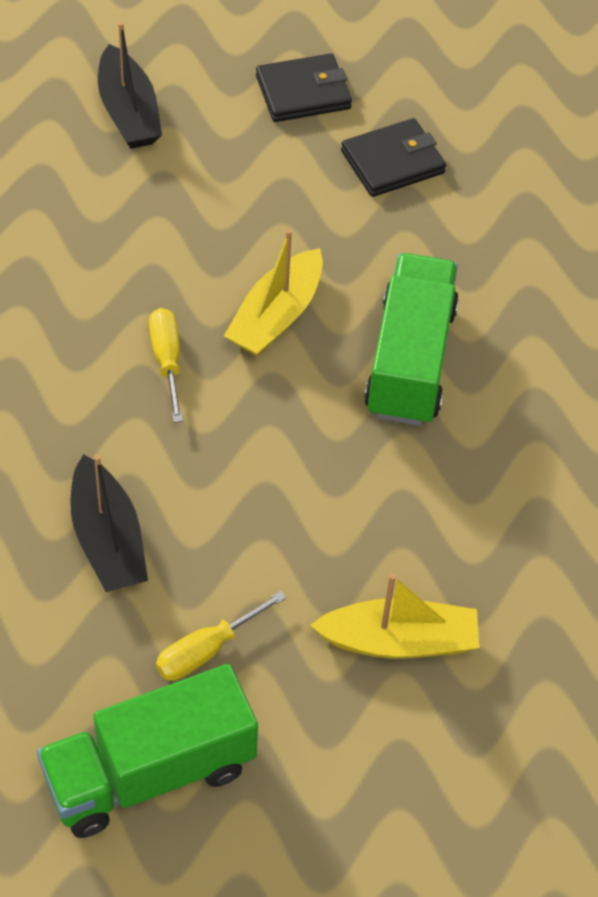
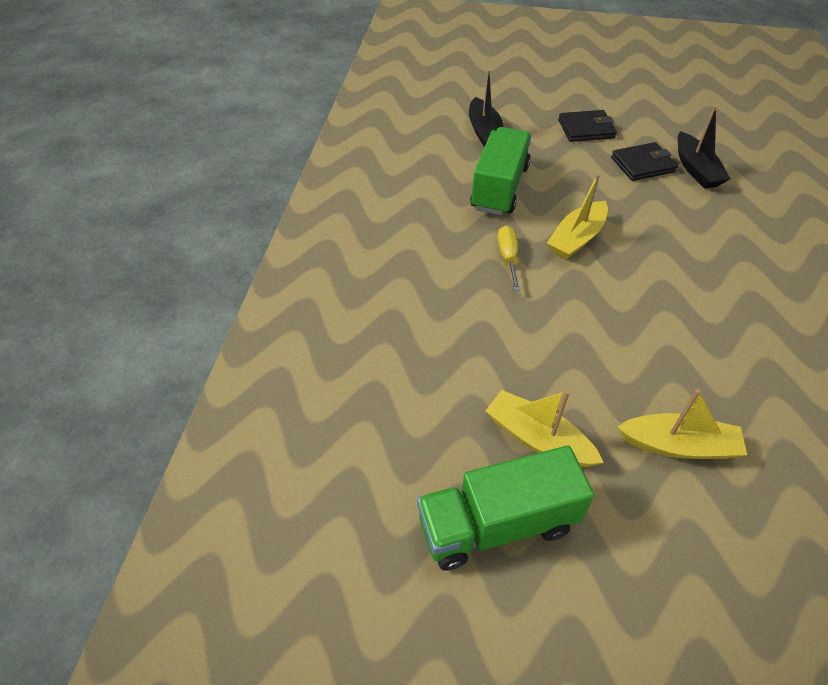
camera: 10 degrees right, 5 degrees down
black boat [70,454,148,592] -> black boat moved to [678,106,731,189]
yellow screwdriver [156,591,286,681] -> yellow boat [486,390,604,467]
green truck [364,253,459,426] -> green truck moved to [470,127,531,216]

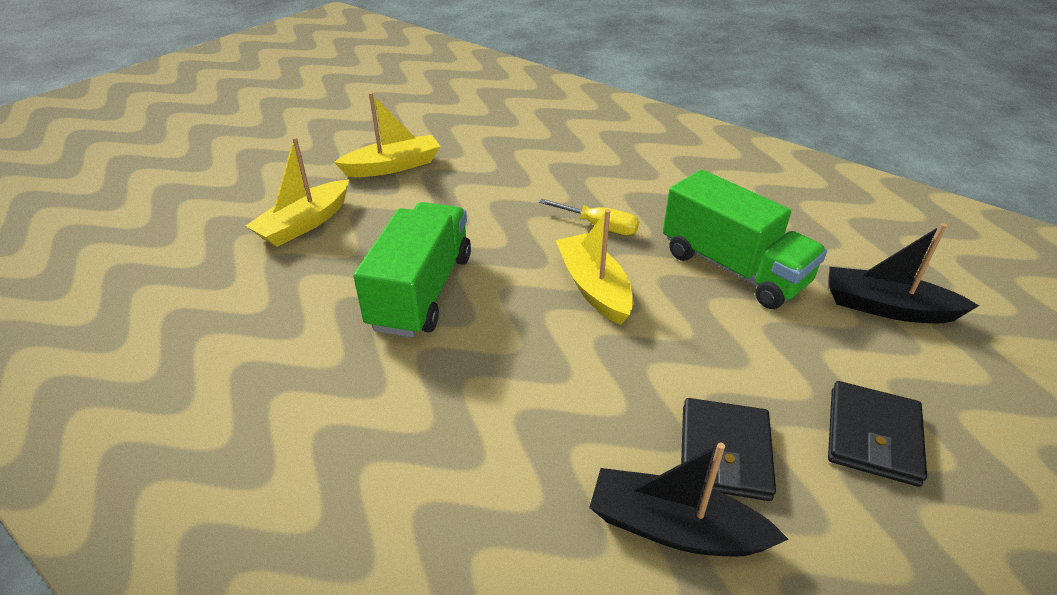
camera: 120 degrees right, 10 degrees down
green truck [417,445,594,571] -> green truck moved to [353,202,471,337]

